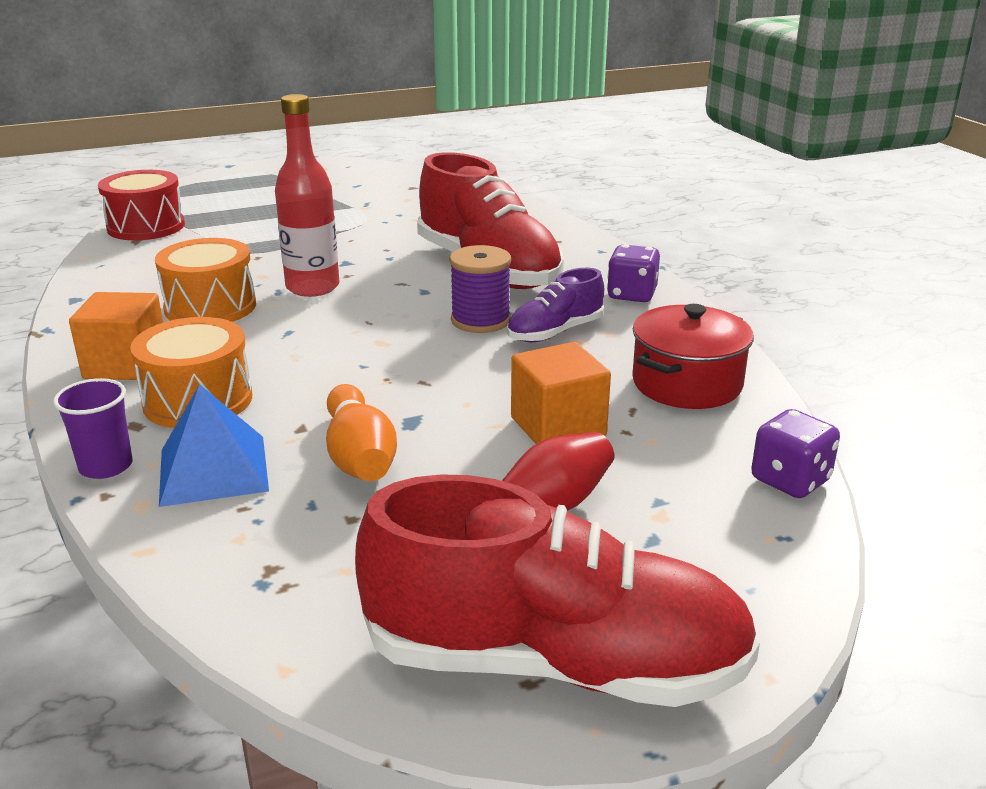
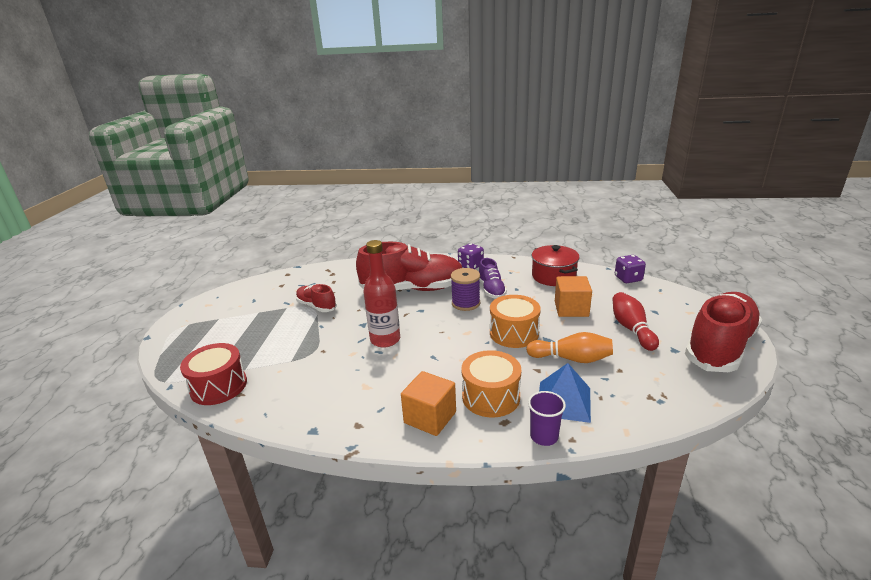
camera: 60 degrees left, 0 degrees up
orange drum [155,238,256,322] -> orange drum moved to [490,295,541,348]
none -> red shoe [296,284,337,312]

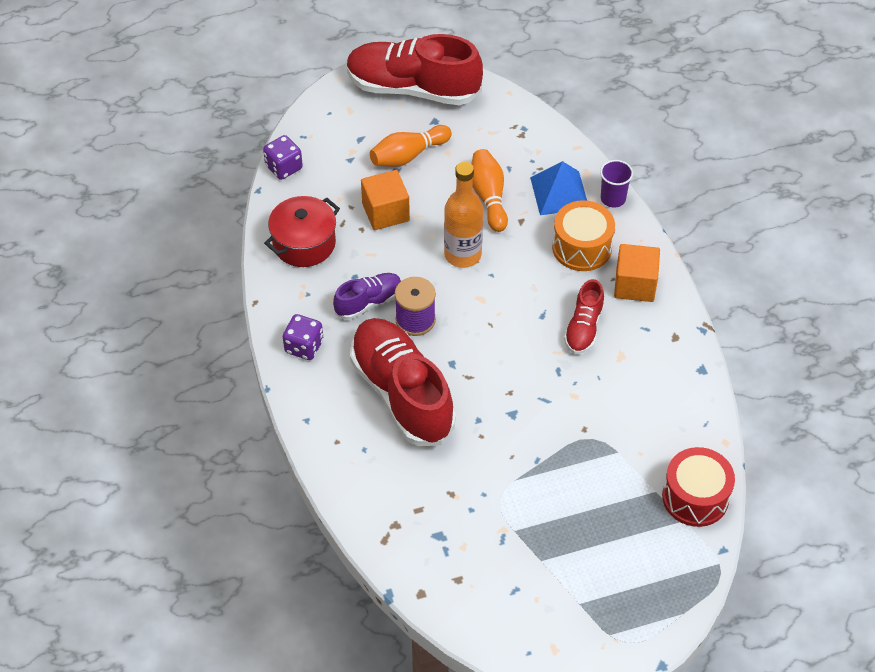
camera: 115 degrees left, 25 degrees up
red shoe [296,284,337,312] -> red shoe moved to [564,279,604,354]
red bottle [363,240,400,348] -> none
orange drum [490,295,541,348] -> orange bottle [444,162,483,268]
red bowling pin [612,292,659,351] -> orange bowling pin [370,125,452,167]

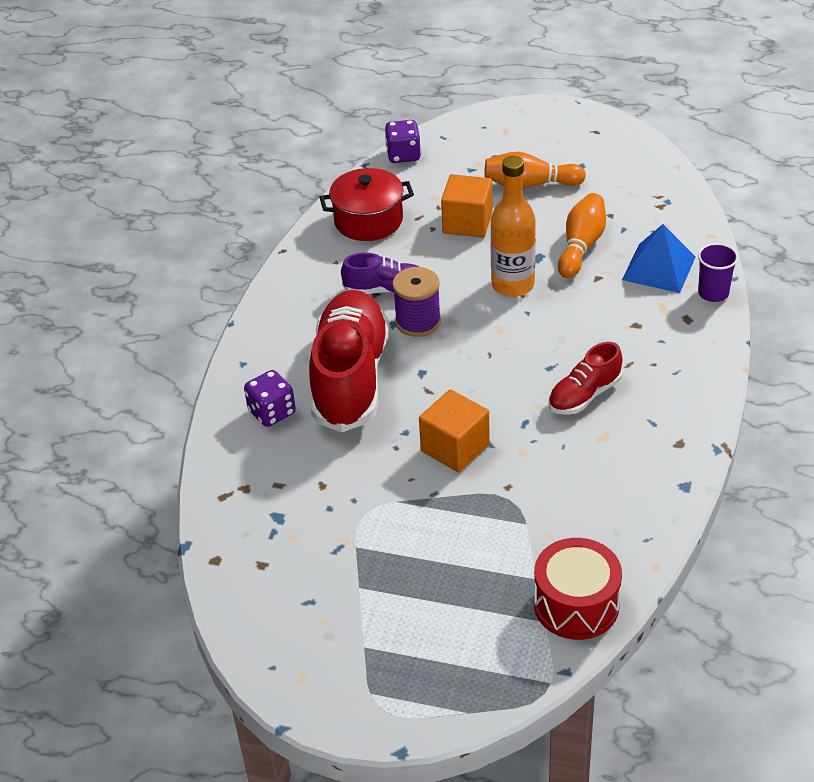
camera: 35 degrees right, 10 degrees down
purple dice [283,314,323,360] -> purple dice moved to [244,370,296,427]
red shoe [347,34,483,105] -> none
orange drum [552,200,615,271] -> none
orange cube [614,244,660,302] -> orange cube moved to [419,389,490,473]

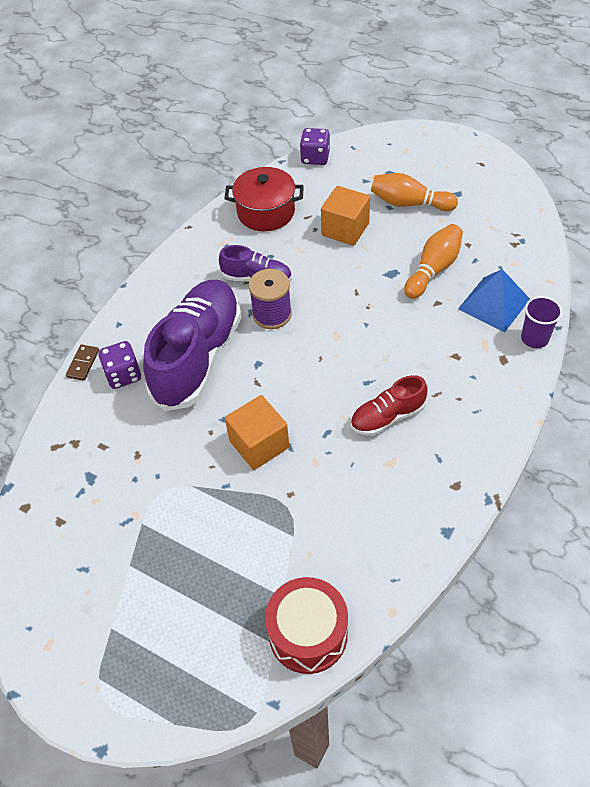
camera: 15 degrees right, 10 degrees up
red shoe [309,290,389,432] -> purple shoe [143,280,242,411]
orange bottle [490,156,536,297] -> none
none -> brown domino [66,345,99,381]

